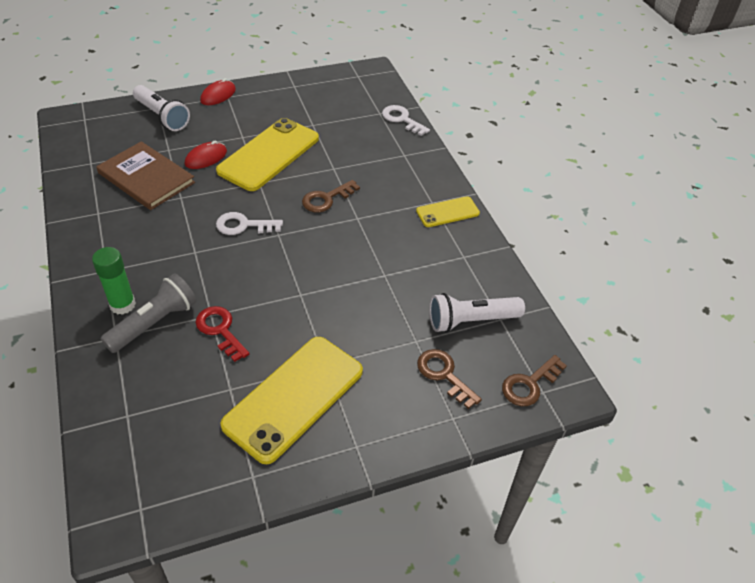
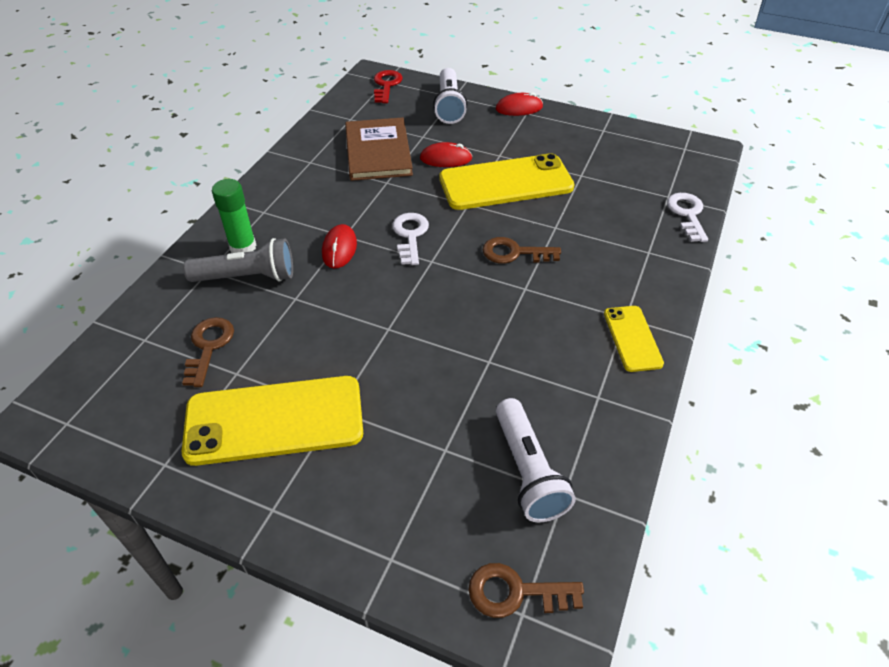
camera: 45 degrees right, 0 degrees up
red key [196,306,249,362] -> red key moved to [374,70,403,103]
white key [216,212,283,235] -> white key turned 45 degrees clockwise [392,213,429,265]
yellow phone [416,196,480,227] -> yellow phone turned 60 degrees clockwise [604,306,664,372]
brown key [417,349,482,409] -> brown key moved to [182,317,234,387]
white flashlight [429,293,525,333] -> white flashlight turned 135 degrees counterclockwise [496,398,576,522]
none -> red mouse [322,224,357,269]

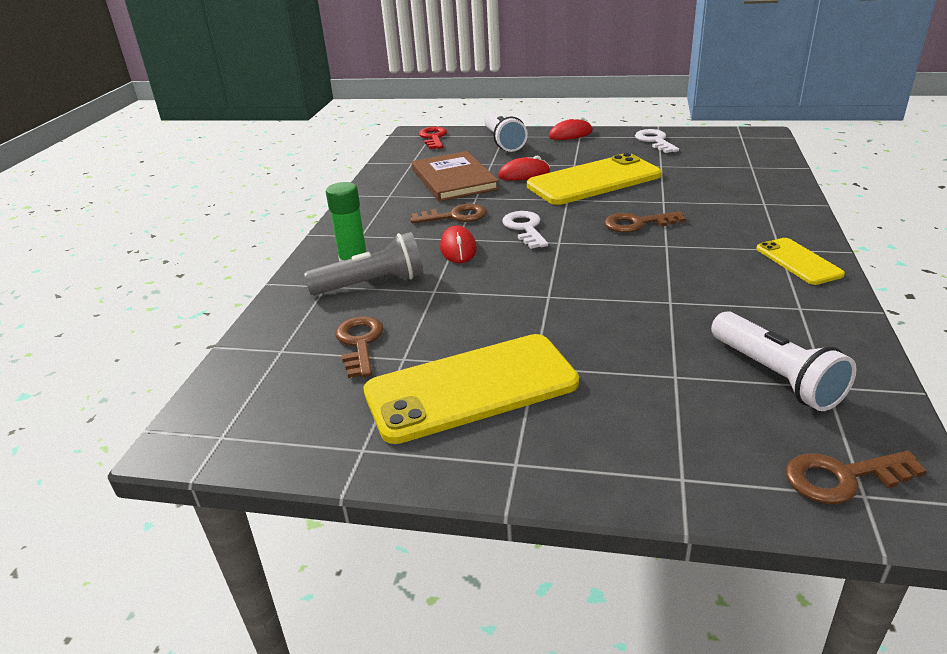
camera: 10 degrees left, 15 degrees down
white key [667,193,708,242] -> white key moved to [635,129,679,153]
none -> brown key [410,204,487,223]

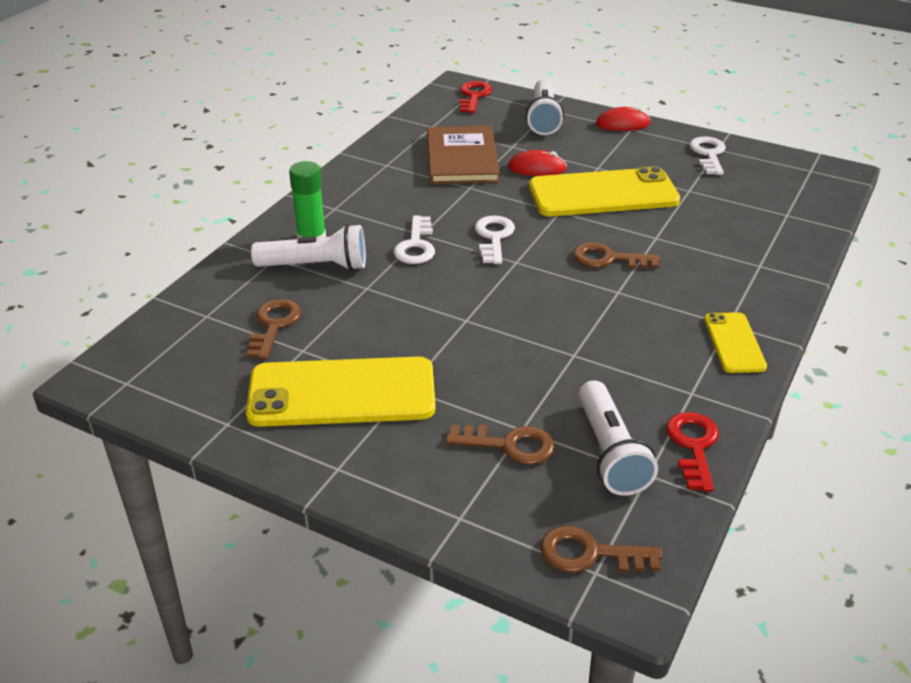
camera: 15 degrees right, 5 degrees up
grey flashlight [304,232,423,296] -> white flashlight [251,224,366,271]
brown key [410,204,487,223] -> brown key moved to [446,425,555,465]
red mouse [440,225,477,263] -> white key [394,215,435,264]
none -> red key [666,412,719,492]

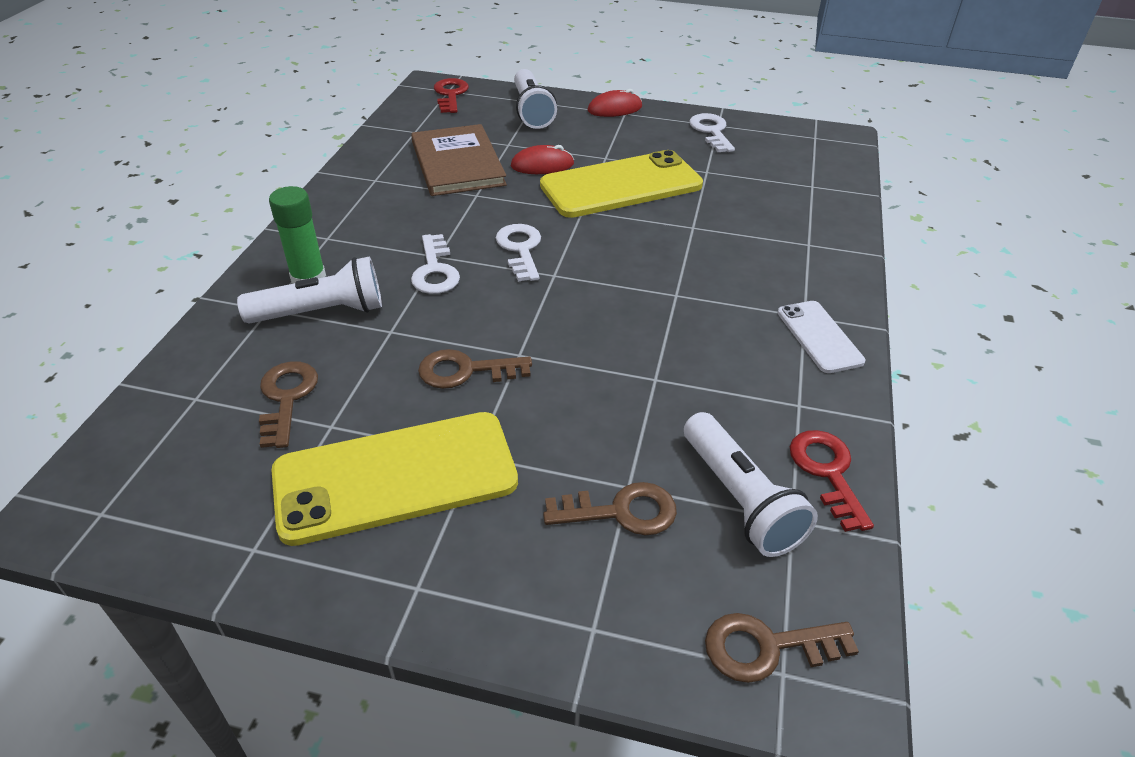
camera: 15 degrees left, 5 degrees up
brown key [573,242,661,269] -> brown key moved to [418,349,532,389]
yellow phone [704,312,767,373] -> white phone [778,301,865,373]

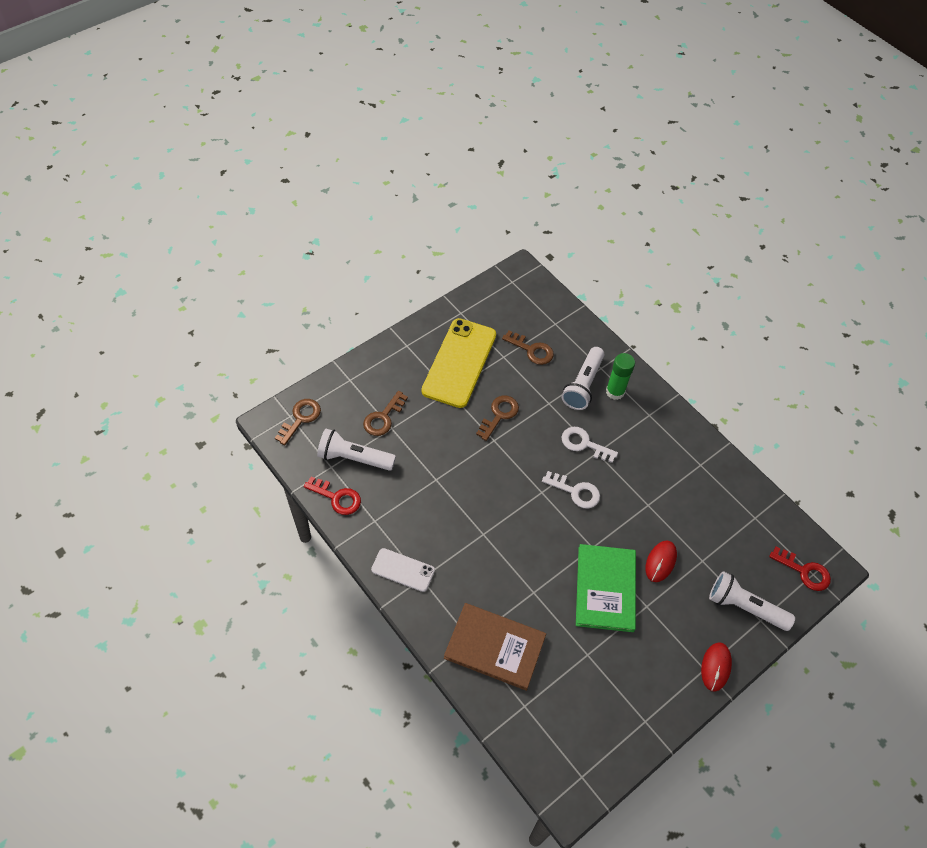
camera: 125 degrees right, 15 degrees up
brown book [411,124,507,196] -> brown book moved to [444,603,546,691]
yellow phone [540,150,703,218] -> green book [576,544,636,632]
white key [689,113,735,152] -> none

